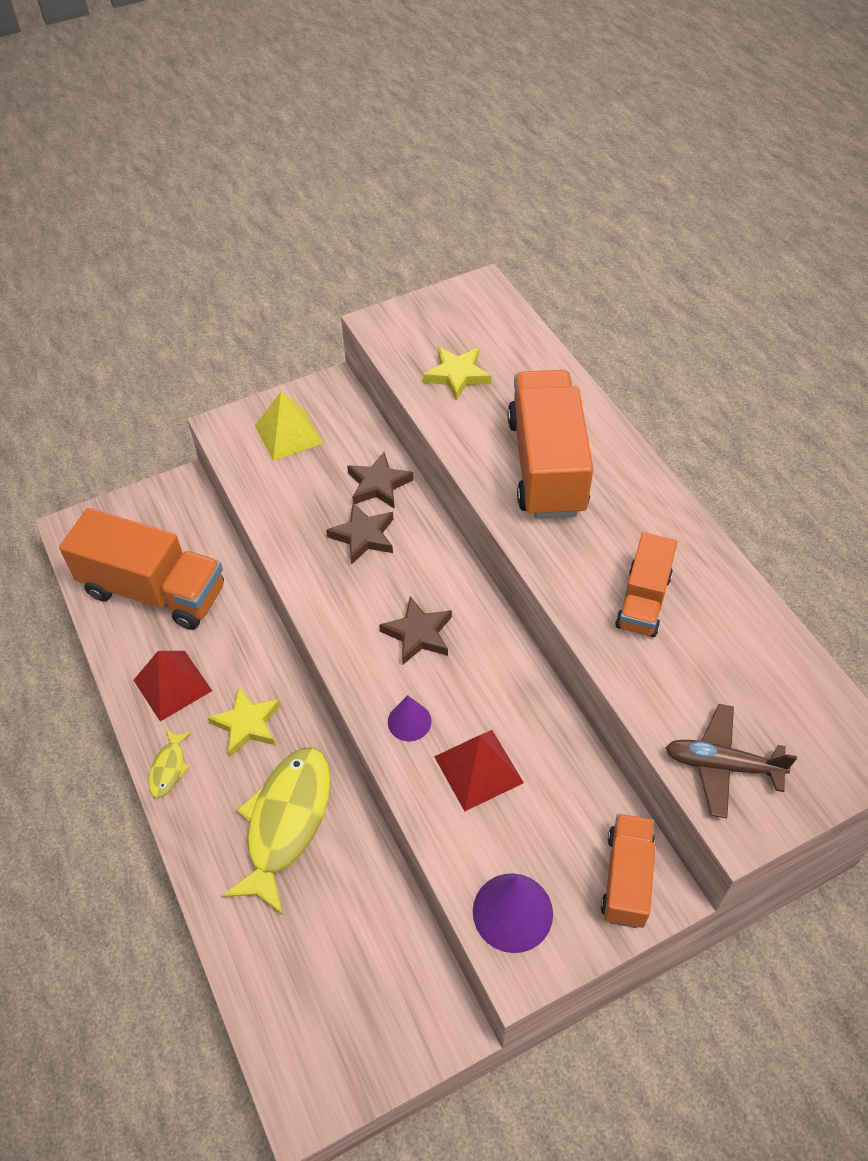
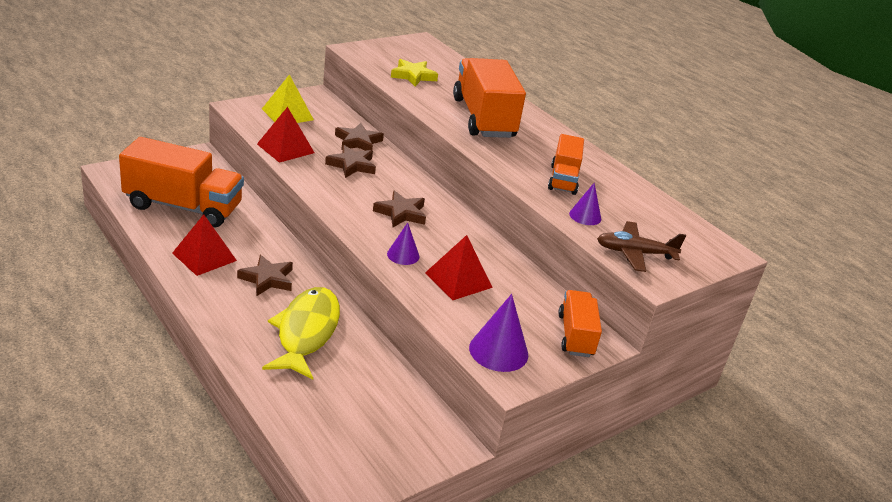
camera: 15 degrees left, 20 degrees down
yellow fish [148,729,192,798] -> none
yellow star [207,687,281,757] -> brown star [237,255,293,296]
none -> red pyramid [257,107,315,163]
none -> purple cone [569,183,601,225]

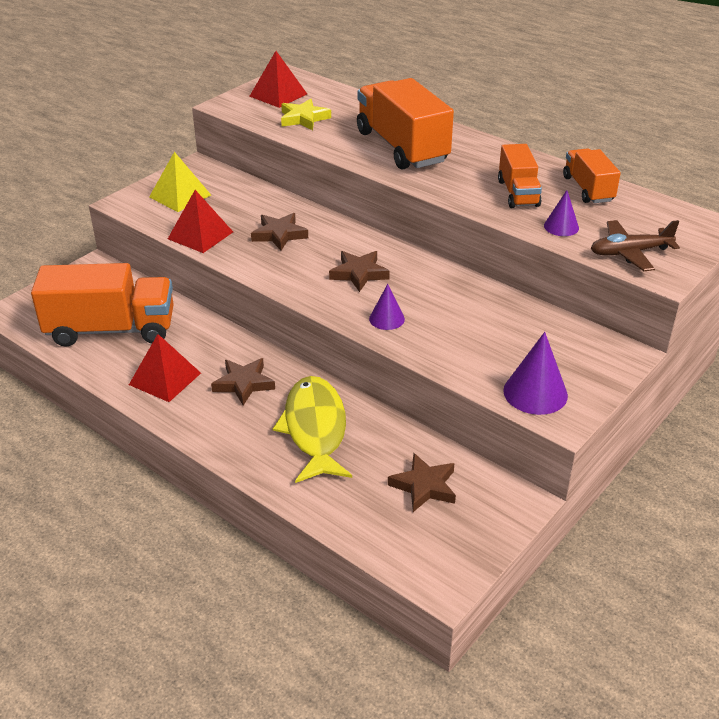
camera: 10 degrees left, 5 degrees up
brown star [335,123,384,151] -> brown star moved to [388,453,456,512]
red pyramid [425,235,493,300] -> red pyramid moved to [249,51,307,108]
orange truck [558,290,602,357] -> orange truck moved to [563,148,621,203]

